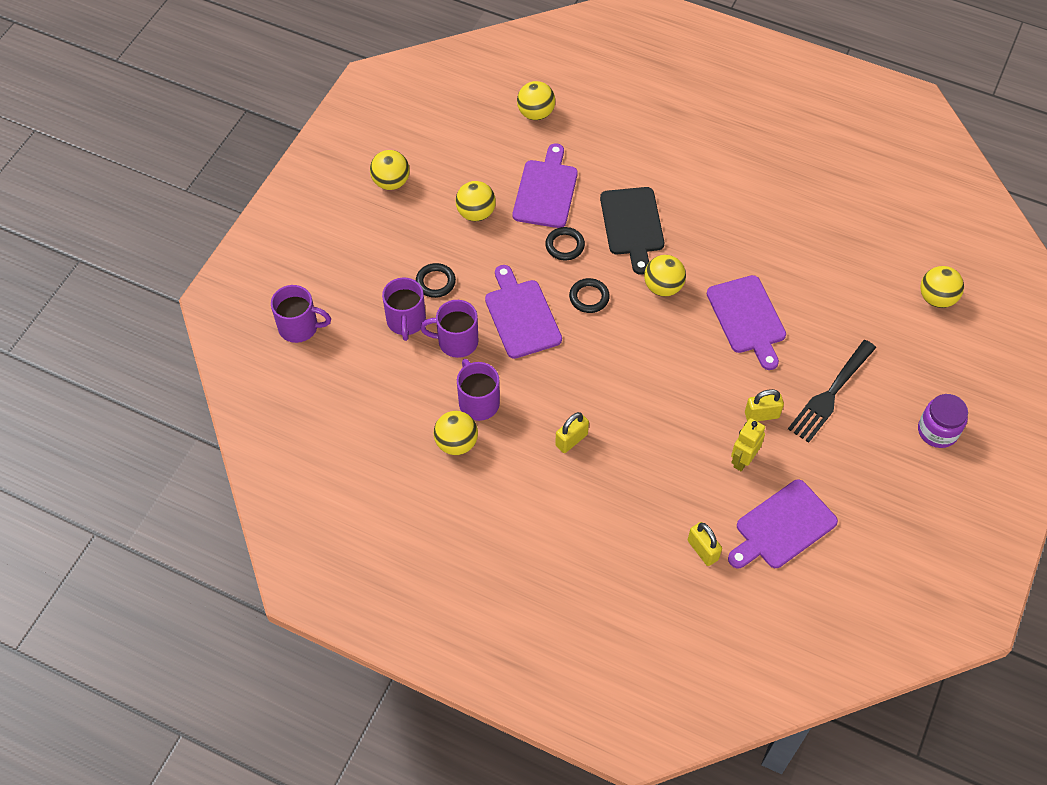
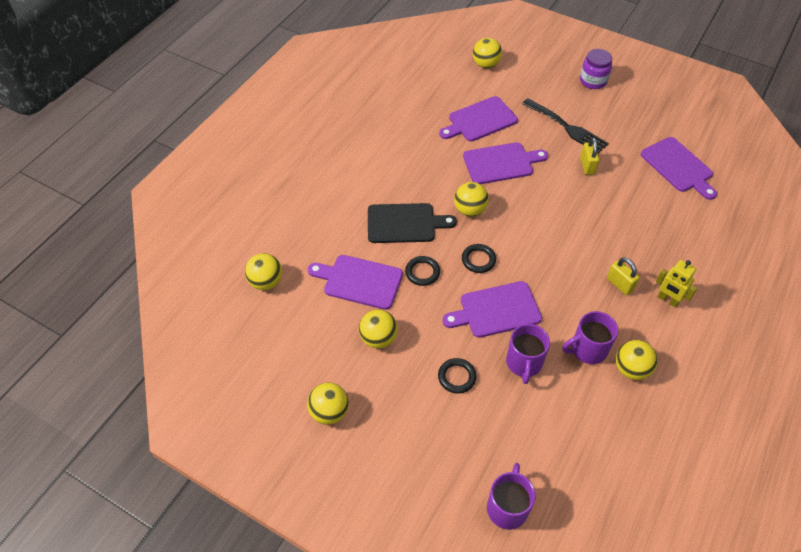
camera: 85 degrees left, 5 degrees down
purple mug [382,277,426,341] -> none
yellow padlock [688,522,722,566] -> none
yellow robot [731,418,765,471] -> yellow robot moved to [656,260,697,308]
none -> purple cutting board [439,96,518,141]

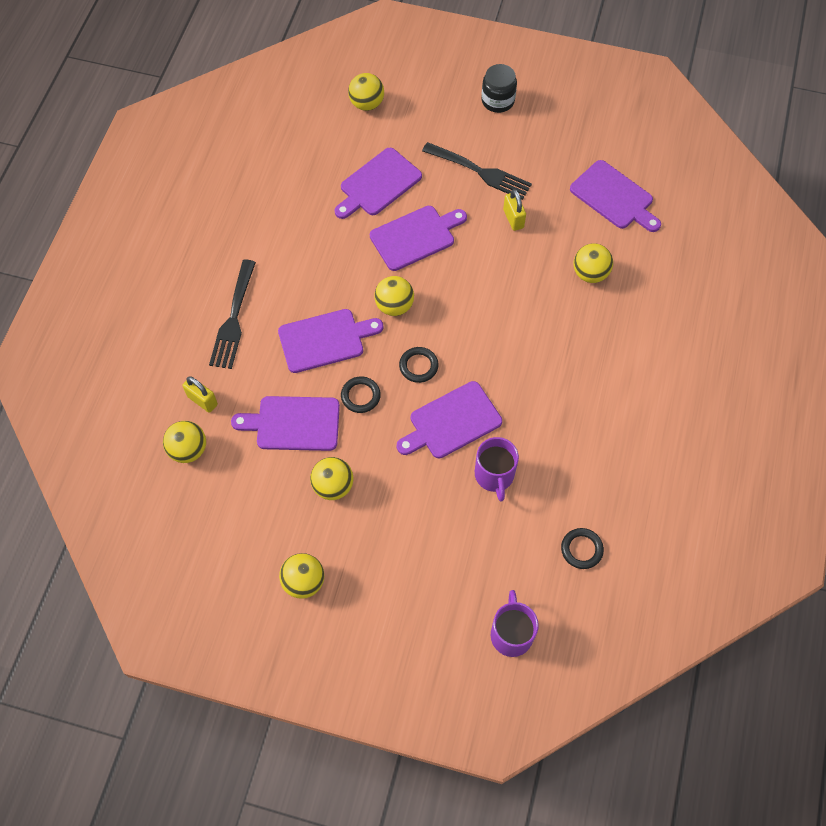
camera: 15 degrees left, 10 degrees up
black cutting board [368,203,457,243] -> purple cutting board [278,309,383,373]
black ring [438,358,477,394] -> black ring moved to [561,528,604,569]
purple mug [562,311,618,364] -> none
purple jar [580,49,612,89] -> black jar [481,64,517,113]
yellow padlock [607,257,640,295] -> yellow padlock moved to [182,376,218,413]
yellow ball [616,340,658,380] -> yellow ball moved to [574,243,613,283]
yellow robot [656,260,697,308] -> none
none -> black fork [209,260,256,369]

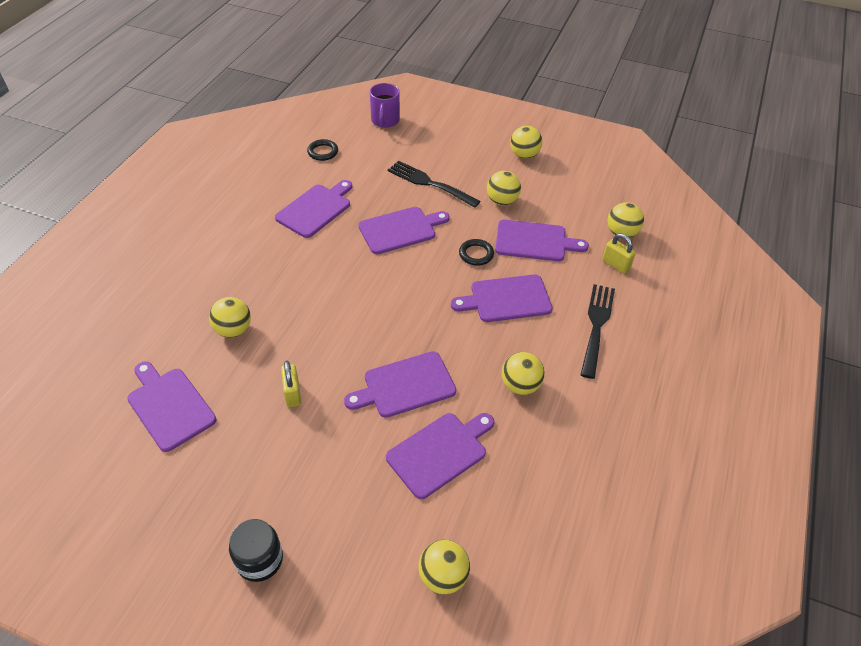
camera: 175 degrees left, 15 degrees down
yellow ball [374,276,414,316] -> yellow ball moved to [502,352,545,395]
black ring [399,347,439,383] -> none
black fork [422,142,532,200] -> black fork moved to [388,161,480,208]
purple mug [475,437,519,501] -> none
none -> purple cutting board [275,180,352,238]

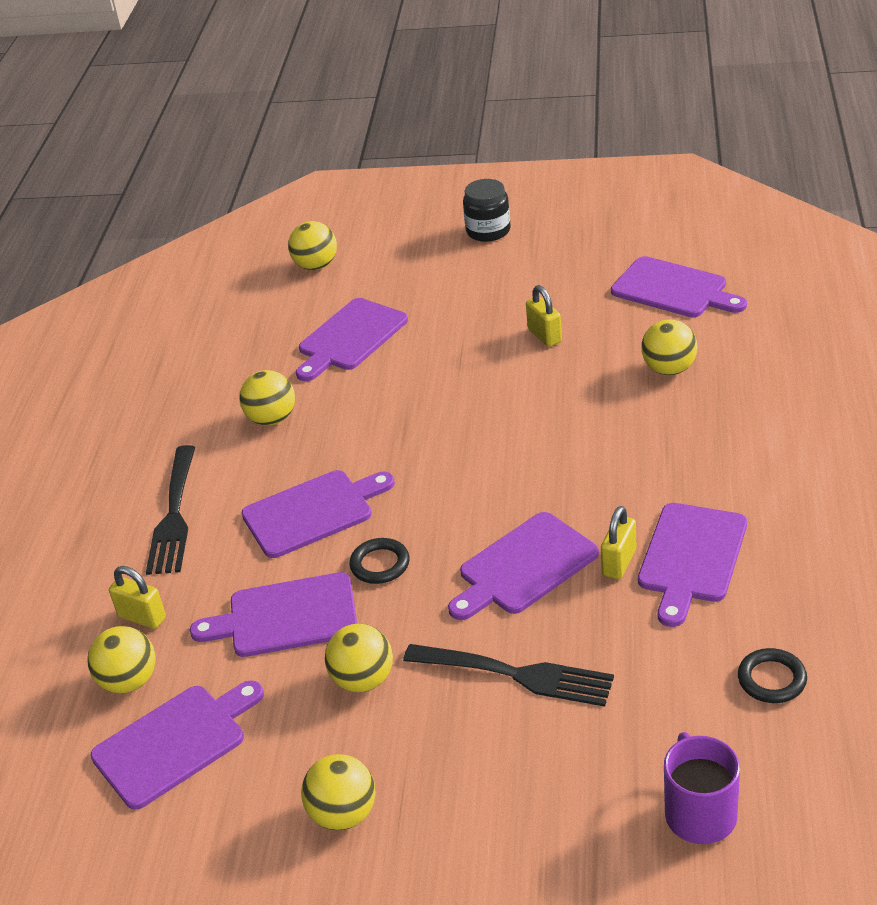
camera: 170 degrees right, 10 degrees down
purple cutting board [344,351,456,418] -> purple cutting board moved to [90,680,264,810]
none -> yellow padlock [601,506,637,579]

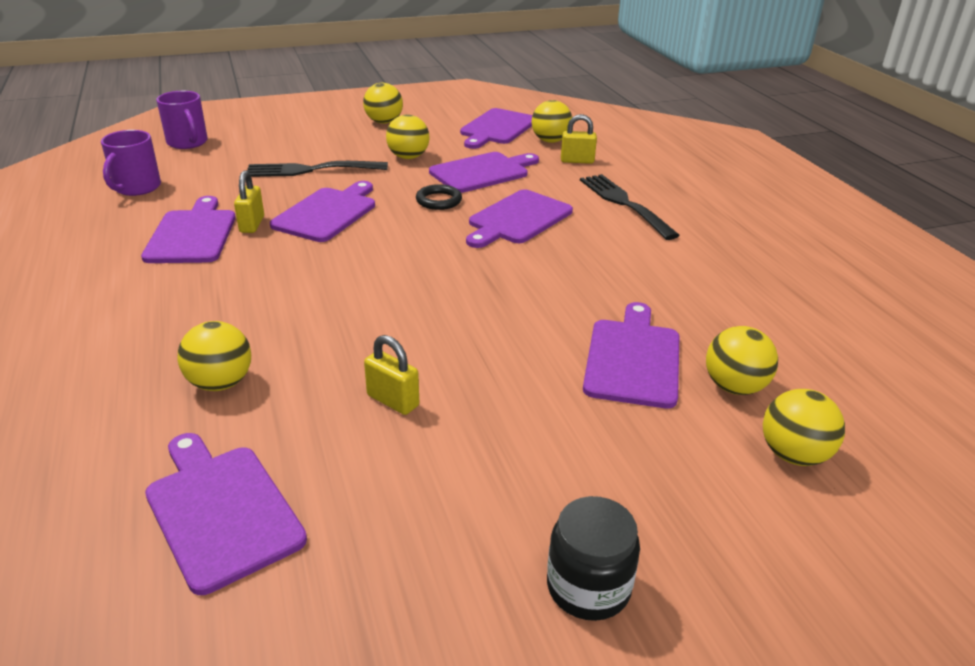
camera: 150 degrees right, 5 degrees down
yellow ball [239,370,295,426] -> yellow ball moved to [706,326,778,395]
purple cutting board [611,256,747,317] -> purple cutting board turned 45 degrees clockwise [145,433,307,595]
black ring [738,648,807,703] -> purple mug [101,130,161,196]

